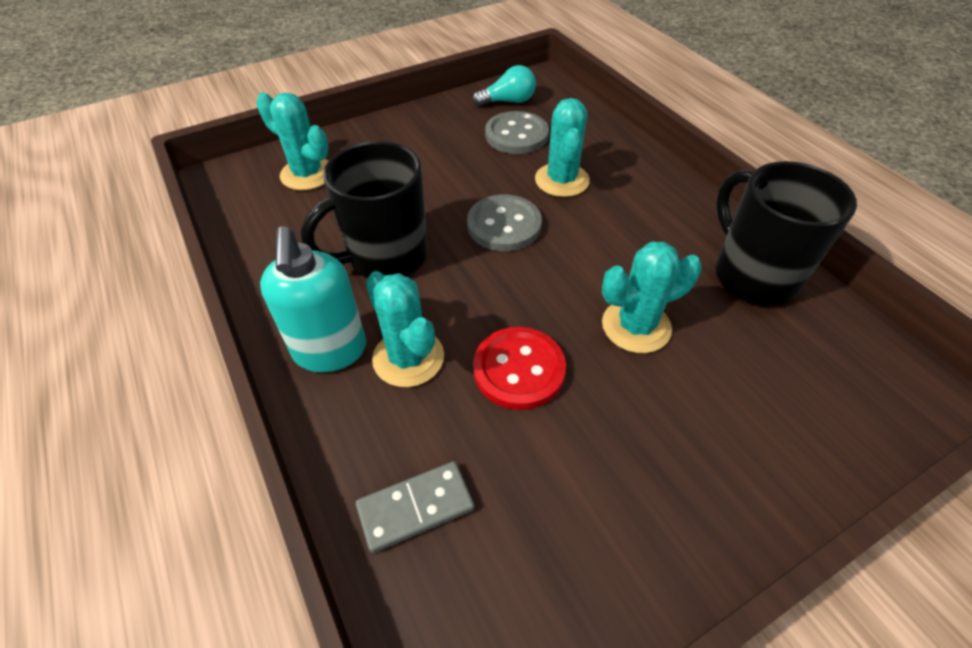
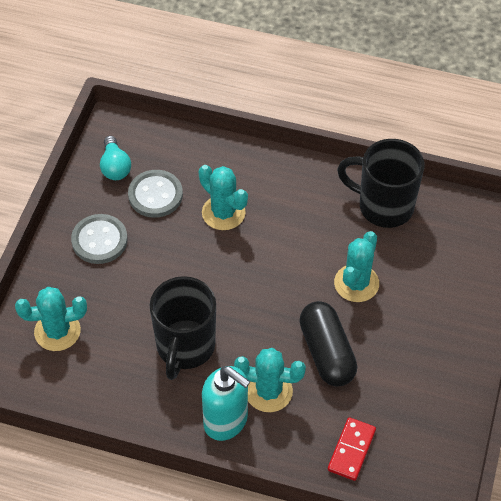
camera: 45 degrees left, 5 degrees up
grey domino [356,461,474,553] -> red domino [328,417,376,481]
grey button [467,195,542,251] -> grey button moved to [71,214,128,264]
turquoise light bulb [472,65,536,106] -> turquoise light bulb turned 135 degrees clockwise [100,136,131,180]
red button [473,327,566,410] -> black capsule [299,301,357,387]

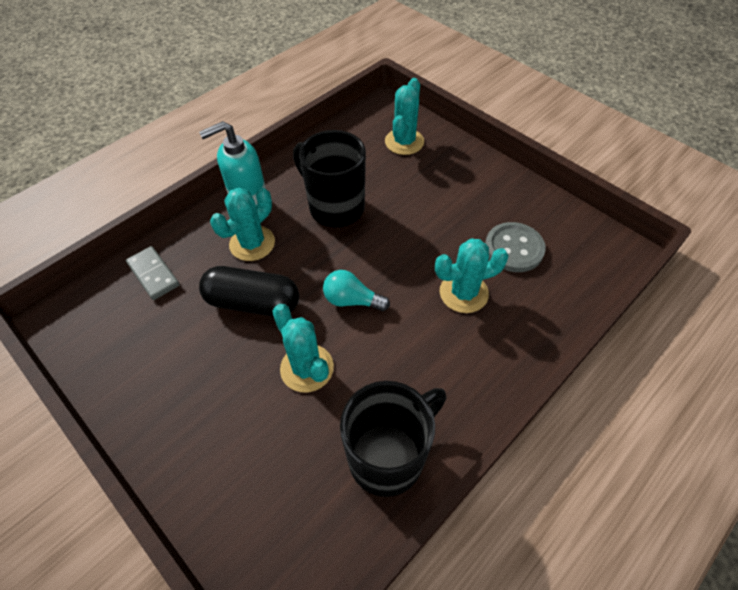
camera: 120 degrees right, 0 degrees up
grey button [71,214,128,264] -> none
turquoise light bulb [100,136,131,180] -> turquoise light bulb moved to [323,270,390,311]
red domino [328,417,376,481] -> grey domino [126,246,180,300]

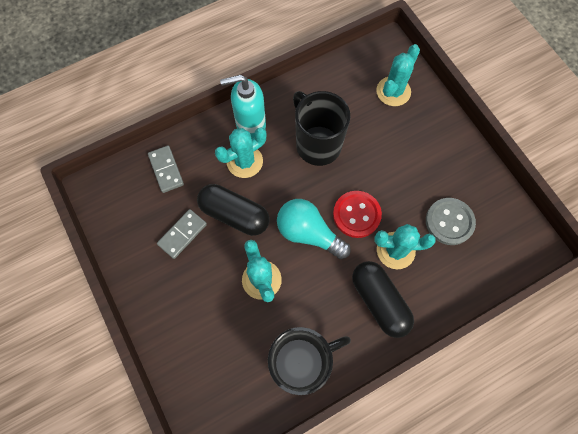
camera: 15 degrees right, 15 degrees up
turquoise light bulb [323,270,390,311] -> turquoise light bulb [277,199,351,259], size x1.52
none -> grey domino [157,209,207,259]
none -> red button [333,191,382,238]
none -> black capsule [352,261,414,338]

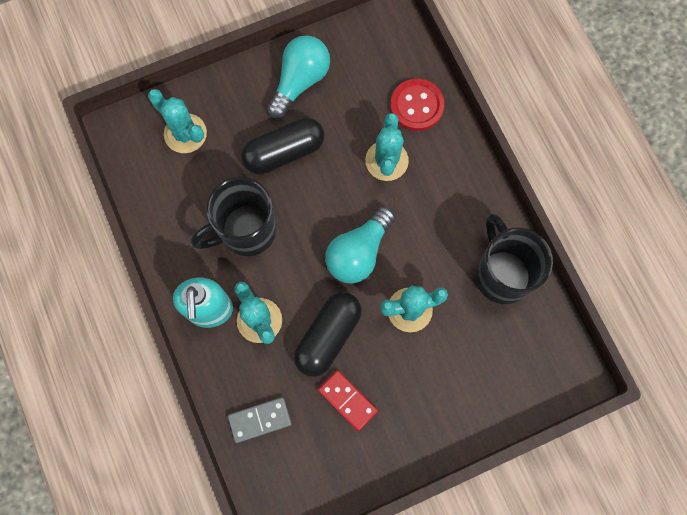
camera: 85 degrees left, 5 degrees up
grey domino [157,209,207,259] -> red domino [318,370,378,431]
red button [333,191,382,238] -> red button moved to [390,79,444,131]
black capsule [352,261,414,338] -> black capsule moved to [241,117,324,175]
grey button [426,198,476,245] -> none
none -> turquoise light bulb [267,35,330,119]

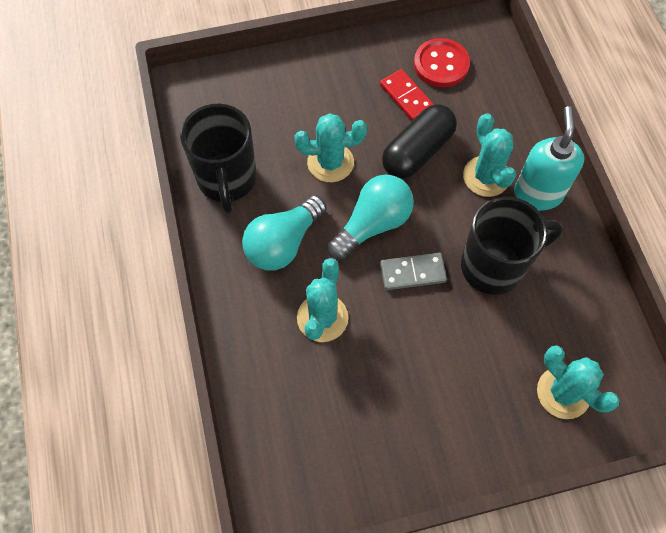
camera: 170 degrees left, 10 degrees down
grey domino [228,397,292,443] -> grey domino moved to [380,253,447,290]
black capsule [241,117,324,175] -> none
turquoise light bulb [267,35,330,119] -> turquoise light bulb moved to [242,195,327,271]
red button [390,79,444,131] -> red button moved to [414,38,470,87]

